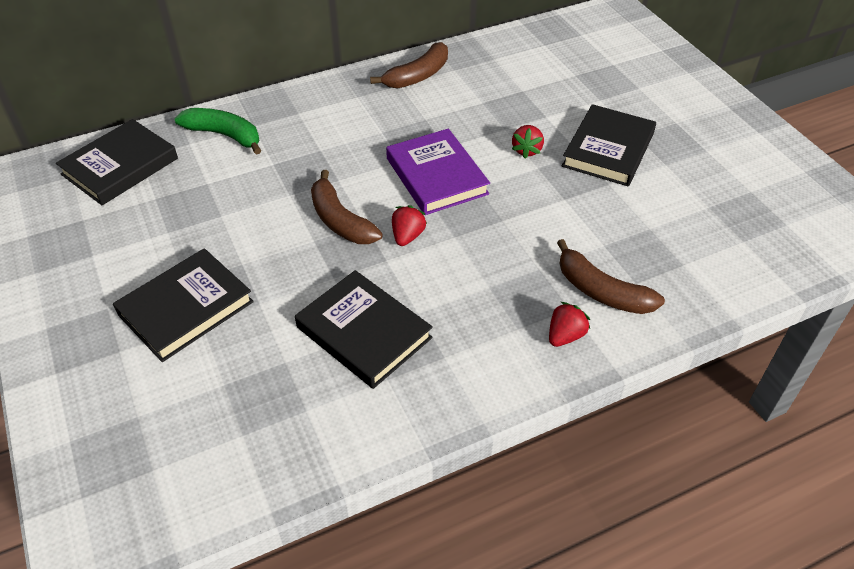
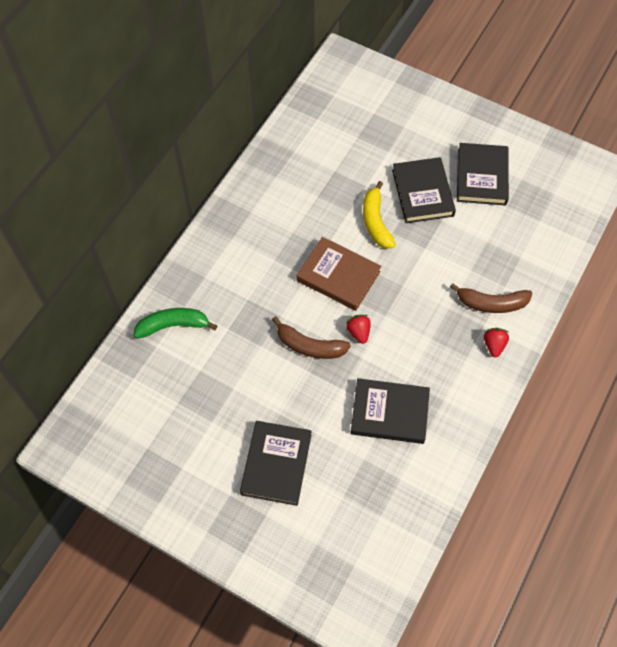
camera: 35 degrees left, 15 degrees up
black book [56,119,178,205] -> black book moved to [457,143,509,206]
brown banana [370,42,448,89] -> none
purple book [386,129,490,215] -> brown book [297,237,381,311]
red strawberry [512,125,544,159] -> yellow banana [363,181,396,248]

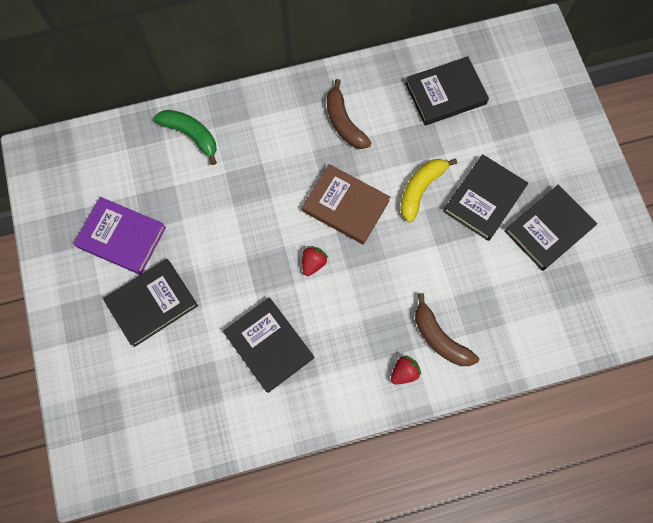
camera: 45 degrees right, 10 degrees up
brown banana [272,316,351,359] -> brown banana moved to [327,79,371,149]
brown book [297,237,381,311] -> brown book turned 45 degrees counterclockwise [302,164,390,245]
none -> purple book [74,197,166,275]
none -> black book [405,56,489,125]

